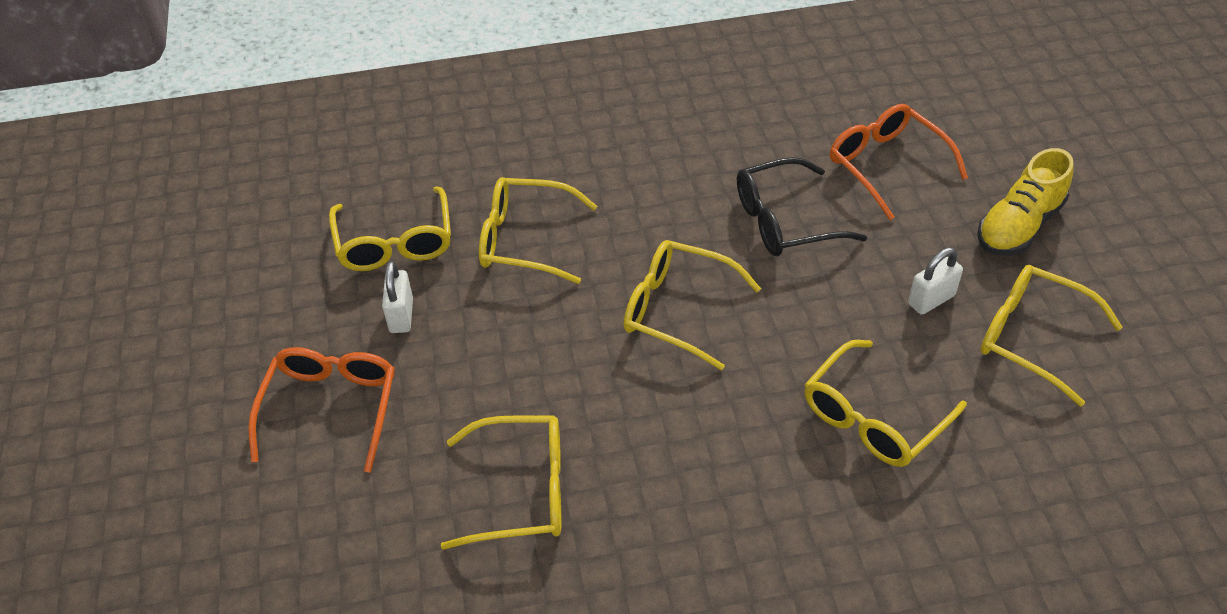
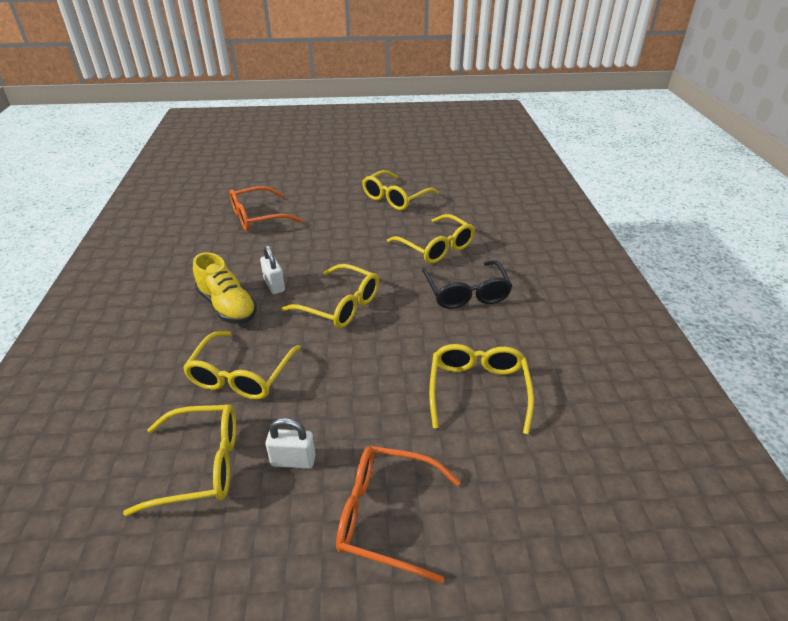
camera: 85 degrees left, 10 degrees down
yellow glasses [624,240,761,370] -> yellow glasses turned 90 degrees counterclockwise [281,264,379,328]
black glasses [737,157,867,256] -> black glasses moved to [422,260,512,309]
white padlock [908,248,963,315] -> white padlock moved to [260,245,285,294]
yellow shoe [977,148,1074,255] -> yellow shoe moved to [193,252,257,324]

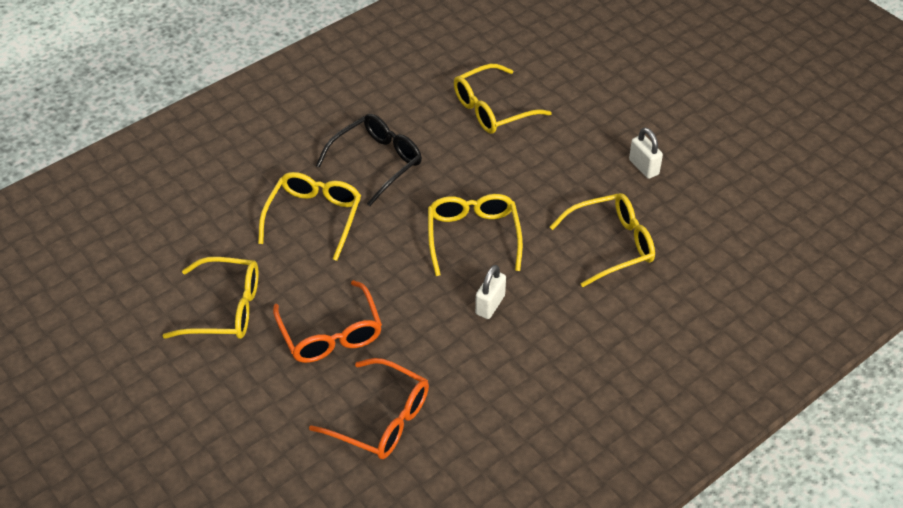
camera: 125 degrees left, 10 degrees up
yellow glasses [123,405,236,516] -> none
yellow shoe [193,252,257,324] -> none
orange glasses [336,446,461,584] -> orange glasses moved to [273,280,382,363]

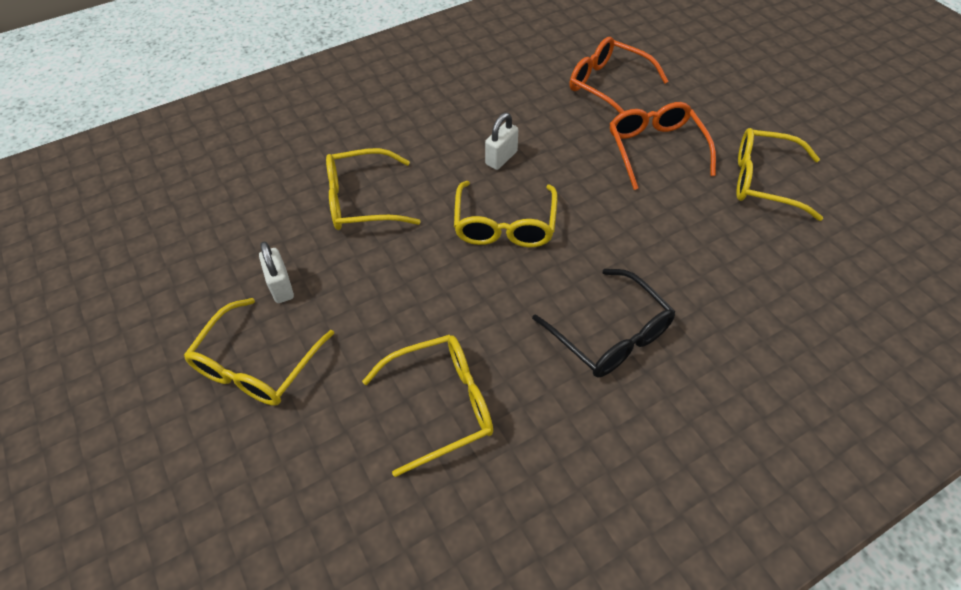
camera: 170 degrees left, 5 degrees up
yellow glasses [258,172,361,261] -> yellow glasses moved to [184,298,335,406]
black glasses [316,114,422,206] -> black glasses turned 90 degrees counterclockwise [532,269,675,378]

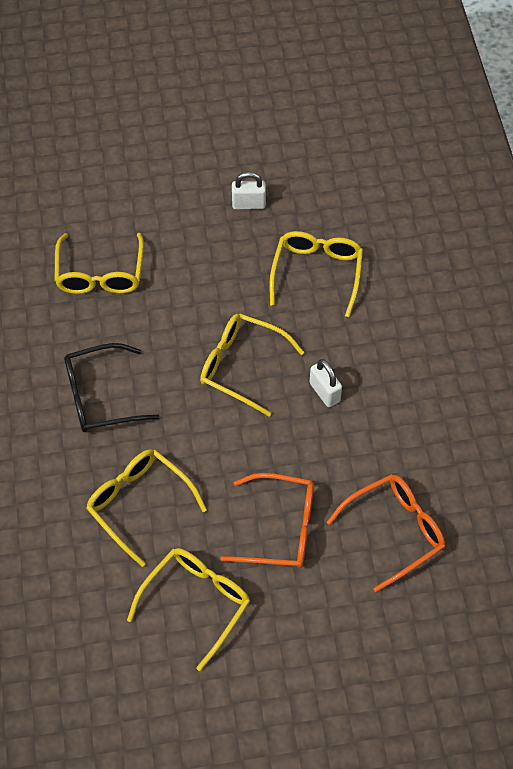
camera: 110 degrees right, 5 degrees up
yellow glasses [184,298,335,406] -> yellow glasses moved to [86,449,207,567]

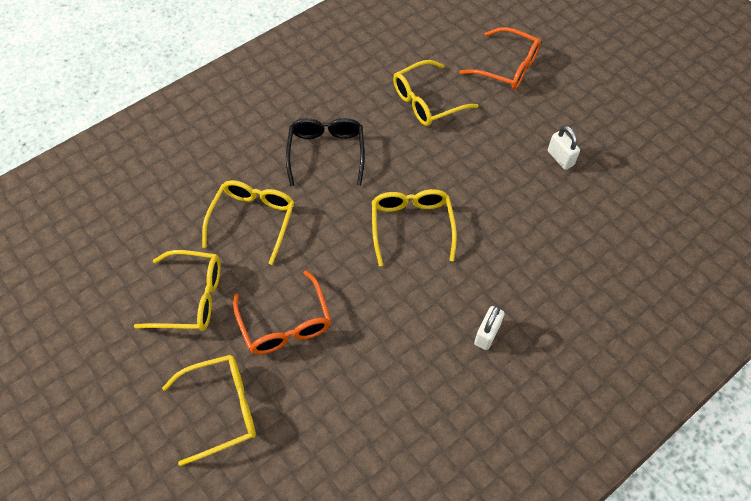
camera: 60 degrees right, 0 degrees up
black glasses [64,343,160,432] -> black glasses turned 45 degrees clockwise [286,118,365,186]
yellow glasses [269,231,363,317] -> yellow glasses moved to [162,355,256,466]
white padlock [310,359,342,407] -> white padlock moved to [474,305,505,350]
orange glasses [327,474,445,592] -> orange glasses moved to [459,27,541,90]

